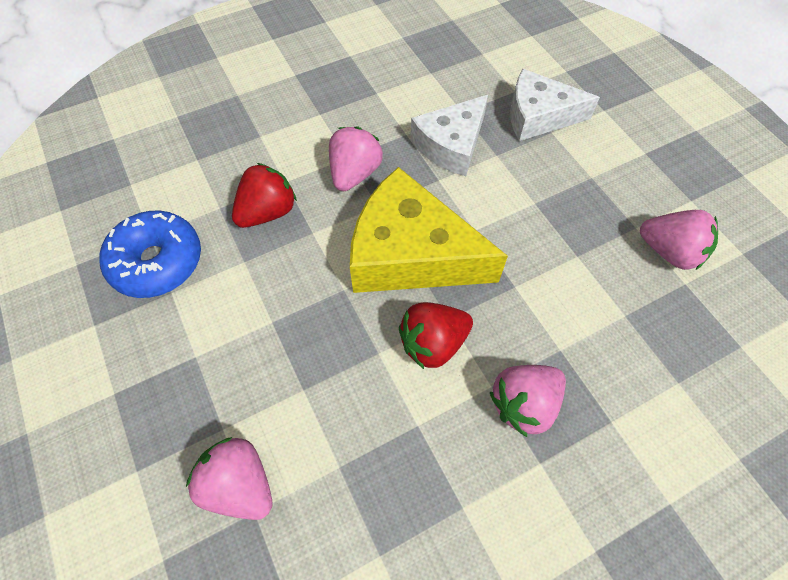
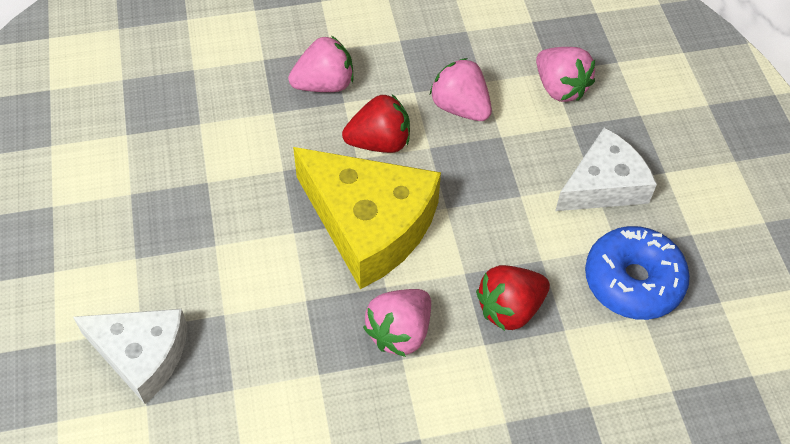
camera: 165 degrees left, 5 degrees down
white cheese [411,95,488,176] -> white cheese moved to [555,127,657,211]
pink strawberry [640,210,718,270] -> pink strawberry moved to [430,58,492,121]

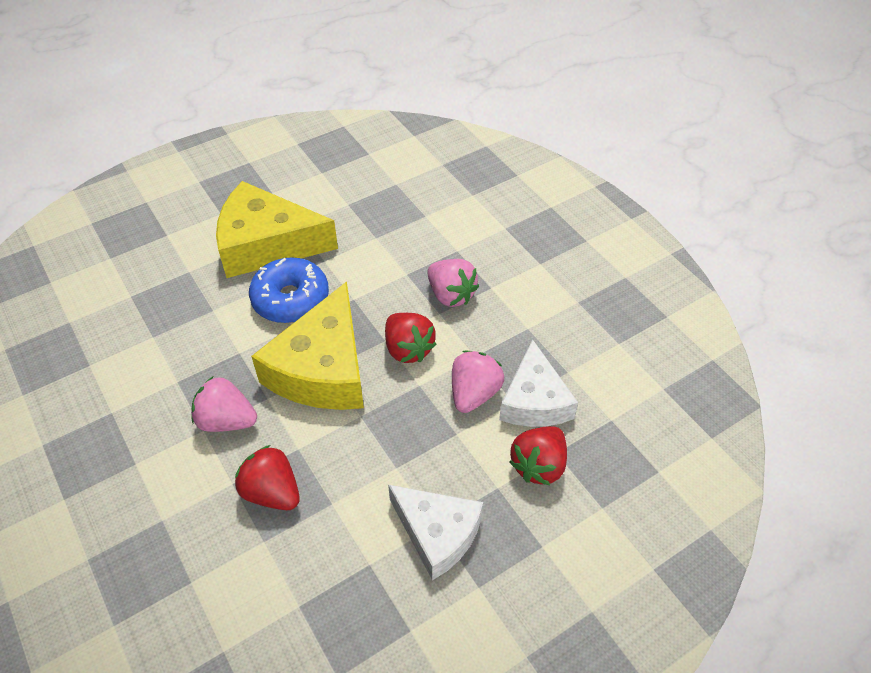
camera: 70 degrees right, 5 degrees down
white cheese [73,309,187,404] -> white cheese moved to [499,339,578,427]
pink strawberry [536,47,595,102] -> red strawberry [509,426,567,485]
blue donut [585,226,690,320] -> blue donut moved to [249,257,329,323]
none -> yellow cheese [216,181,338,278]

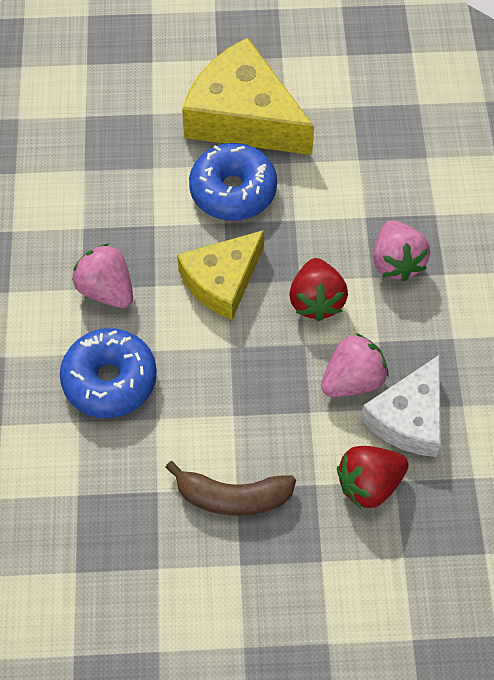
camera: 30 degrees right, 10 degrees up
red strawberry [235,445,300,510] -> blue donut [60,328,157,418]
yellow cheese [251,282,364,410] -> yellow cheese [177,230,264,320], size x0.66
white cheese [388,485,483,580] -> brown banana [165,461,296,516]

